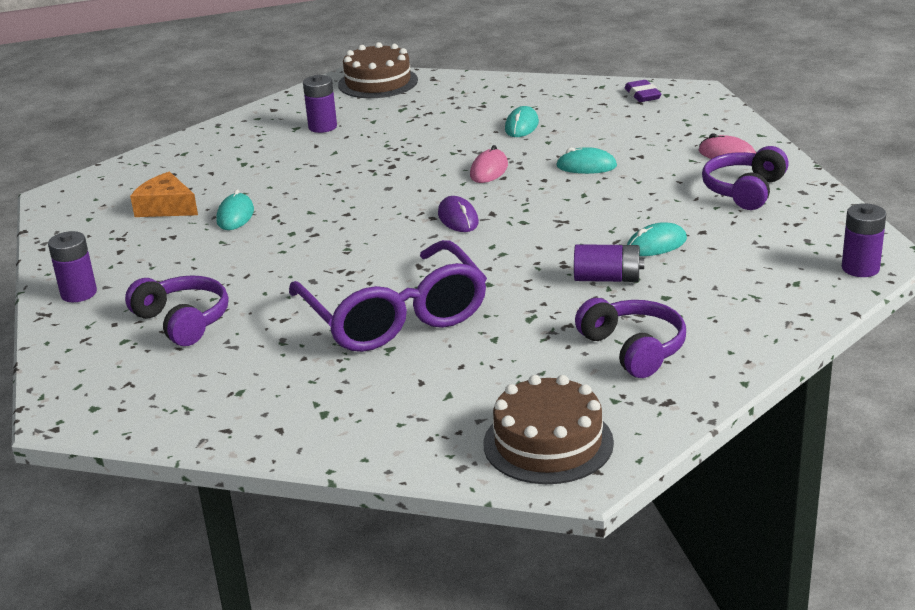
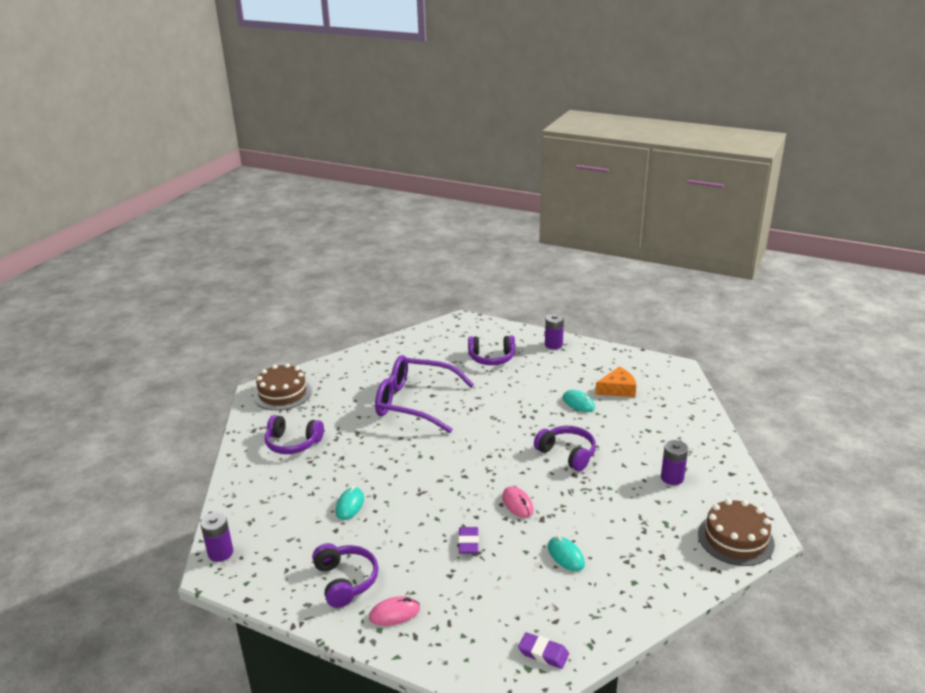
camera: 130 degrees right, 0 degrees up
purple mouse [438,196,479,232] -> none
turquoise mouse [556,147,617,174] -> purple eraser [458,527,479,554]
purple battery [574,244,644,282] -> none
none -> purple headphones [534,426,596,471]

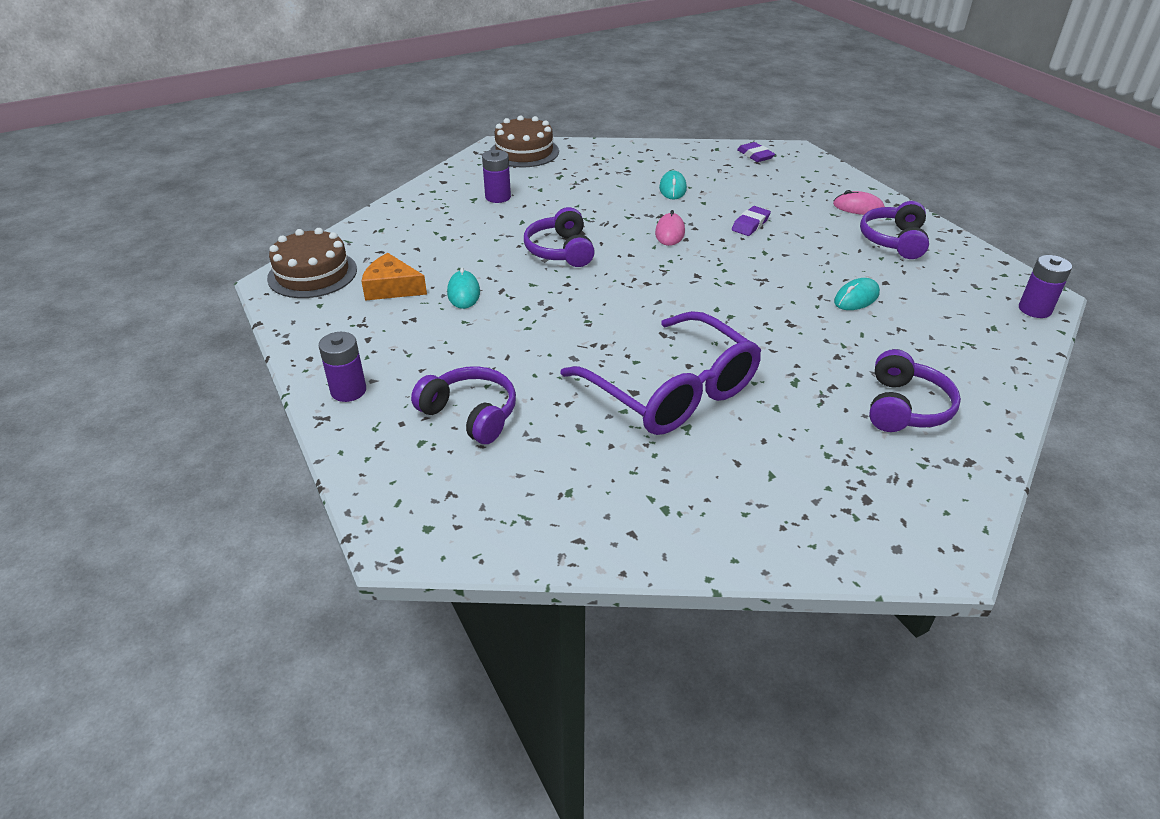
camera: 145 degrees left, 10 degrees up
brown cake [253,363,312,410] -> brown cake moved to [267,228,357,298]
purple headphones [265,415,324,454] -> purple headphones turned 60 degrees clockwise [869,349,961,432]

